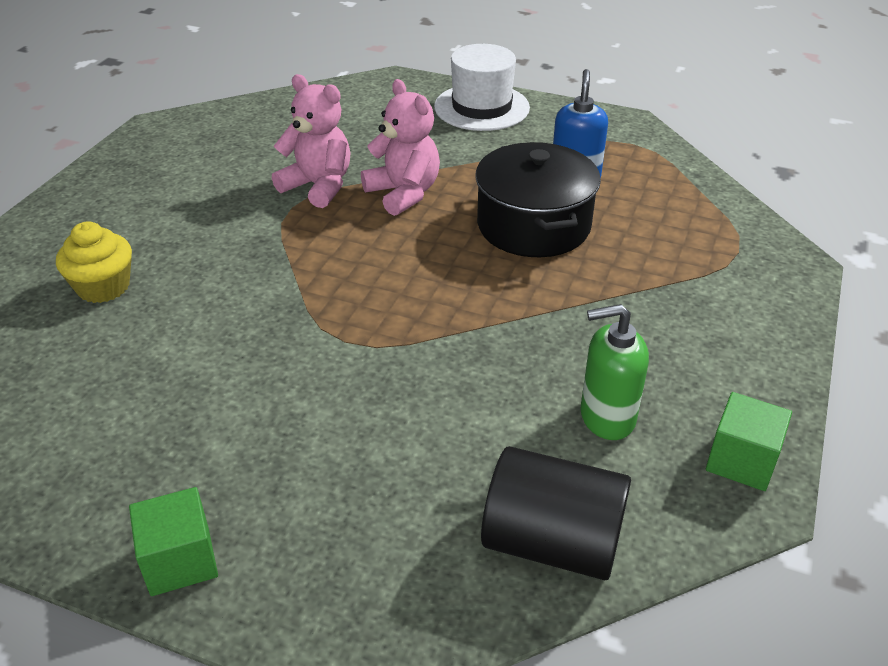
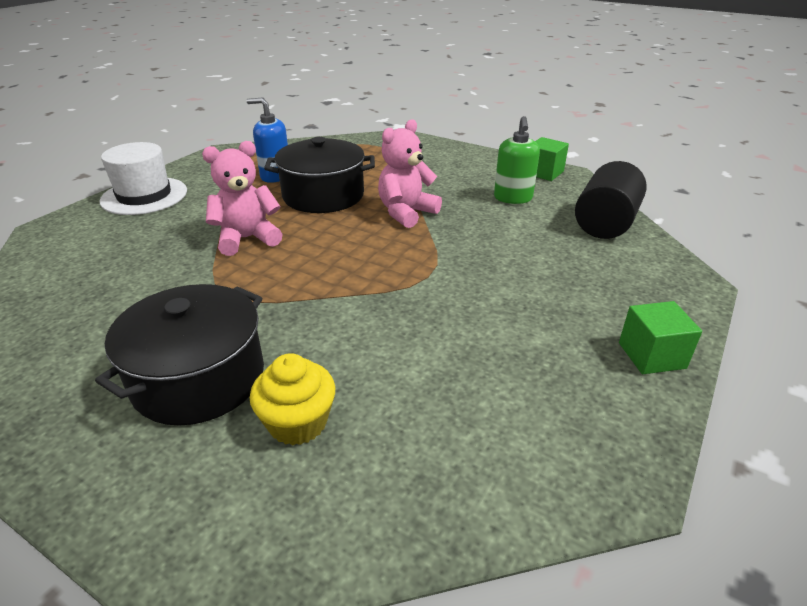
camera: 80 degrees left, 5 degrees down
pink teddy bear [272,74,350,208] -> pink teddy bear moved to [378,119,442,228]
none -> black pot [95,284,264,425]

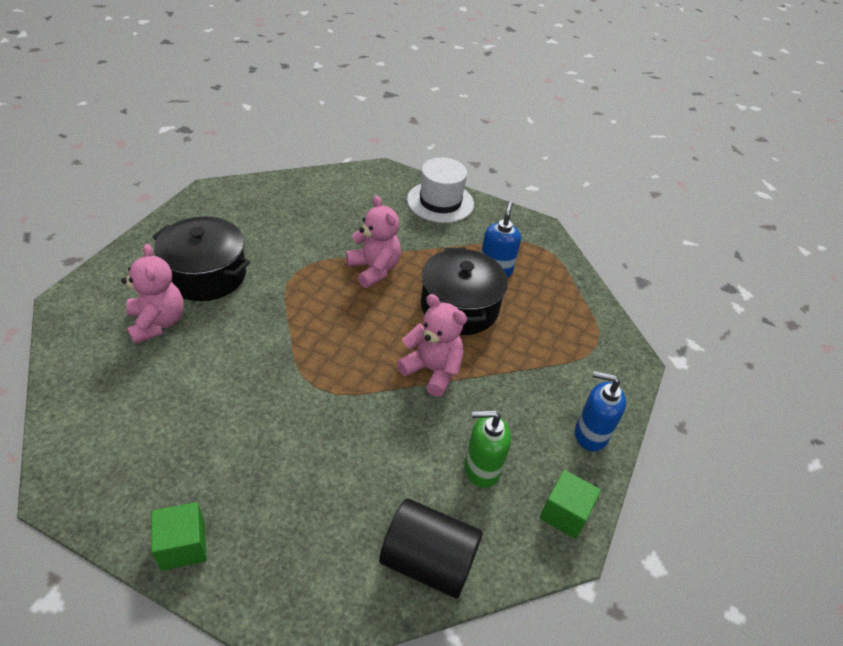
camera: 80 degrees right, 10 degrees up
yellow cupcake [250,353,335,446] -> pink teddy bear [122,244,184,344]
none -> blue soap dispenser [575,371,626,451]

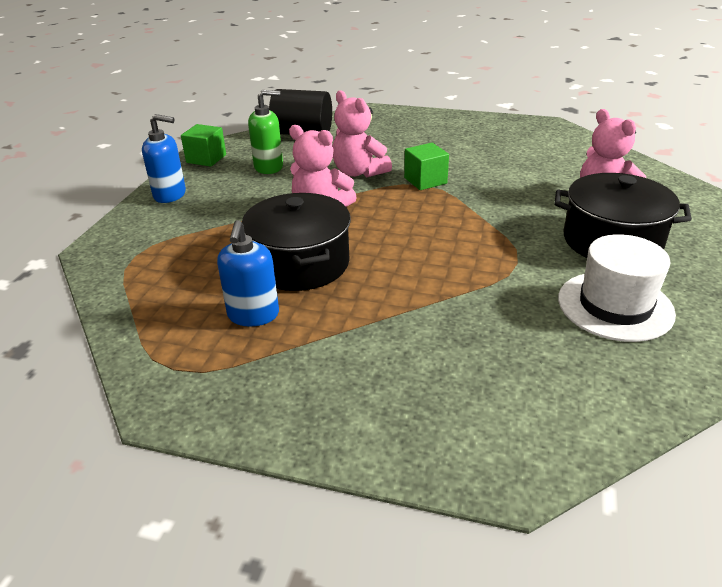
camera: 175 degrees right, 10 degrees down
green cube [151,502,207,571] -> green cube moved to [404,143,449,190]
pink teddy bear [346,195,401,288] -> pink teddy bear moved to [333,90,392,178]
white hat [407,158,474,223] -> white hat moved to [558,234,676,342]

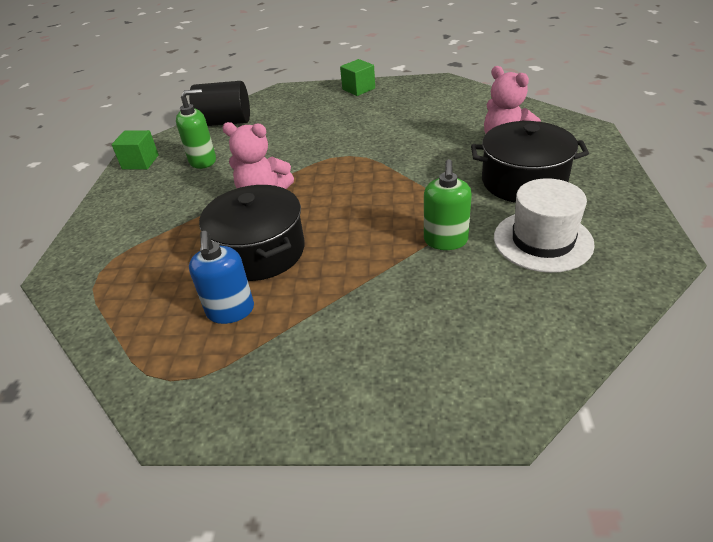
camera: 10 degrees left, 5 degrees up
blue soap dispenser [142,114,186,203] -> none
pink teddy bear [333,90,392,178] -> none
green cube [404,143,449,190] -> green cube moved to [340,59,375,96]
none -> green soap dispenser [424,159,472,250]

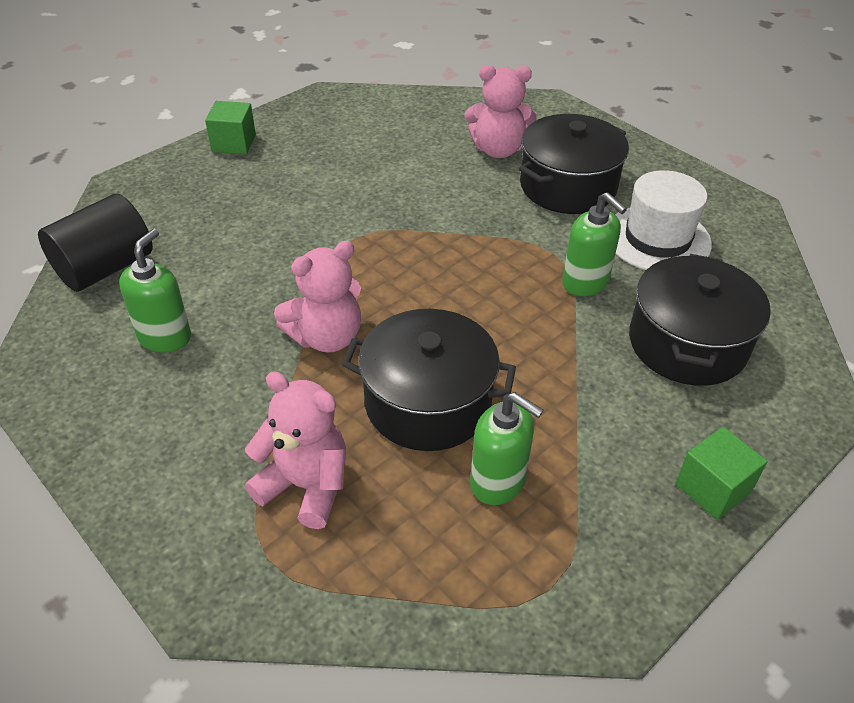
camera: 50 degrees left, 5 degrees up
green cube [112,130,159,169] -> green cube moved to [675,426,768,520]
blue soap dispenser [189,231,254,324] -> green soap dispenser [470,392,544,505]
none -> pink teddy bear [245,371,346,529]
none -> black pot [629,254,771,386]

